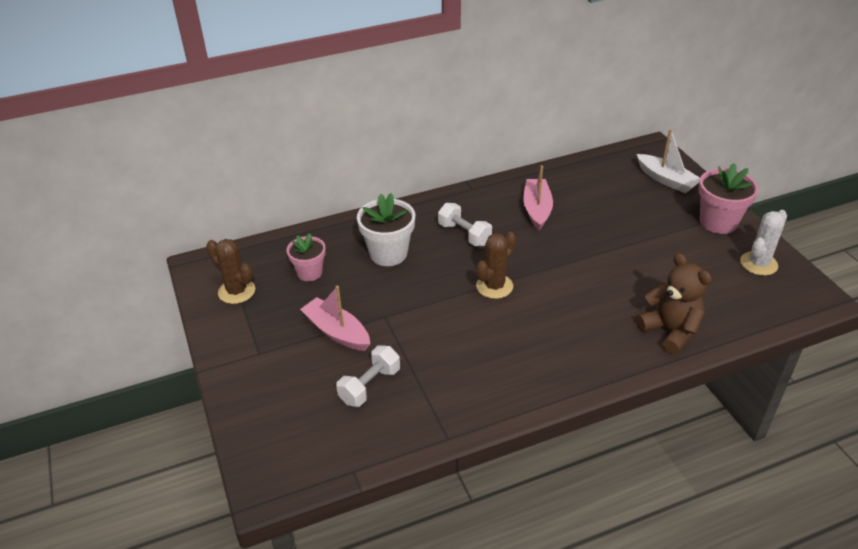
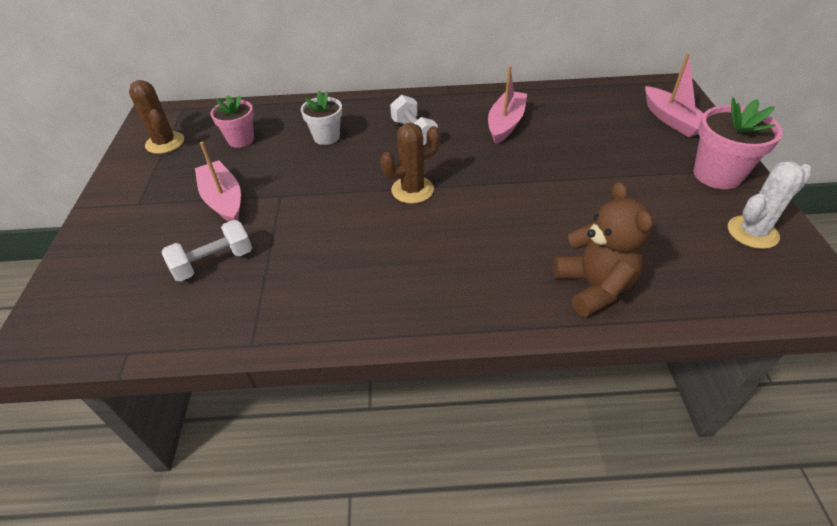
camera: 20 degrees right, 5 degrees up
white flower pot [357,193,415,266] -> white flower pot [301,91,342,145], size x0.65
white boat [637,129,700,193] -> pink boat [645,53,704,137]

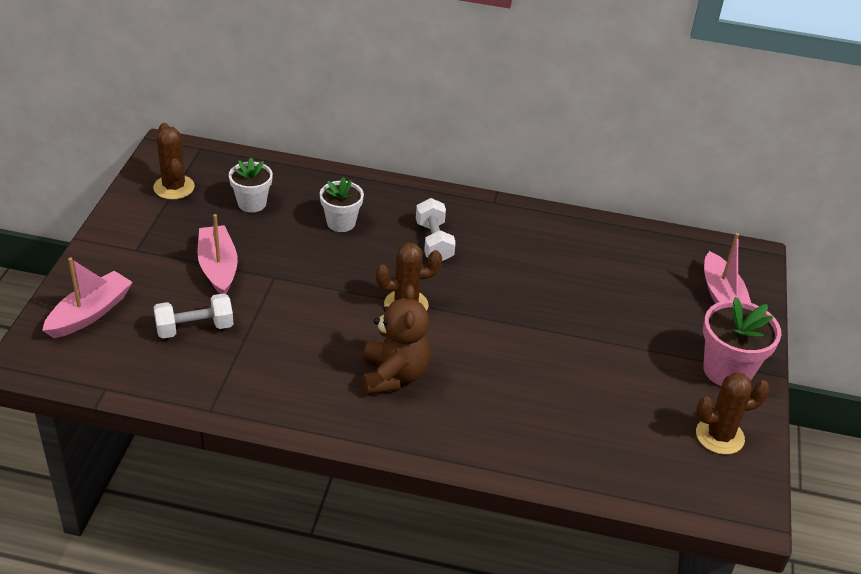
camera: 10 degrees right, 5 degrees down
pink flower pot [211,95,254,148] -> white flower pot [229,158,273,212]
pink boat [488,66,527,144] -> pink boat moved to [42,258,133,338]
brown teddy bear [553,182,653,317] -> brown teddy bear moved to [363,285,431,395]
white cactus [728,161,812,249] -> brown cactus [696,372,770,455]

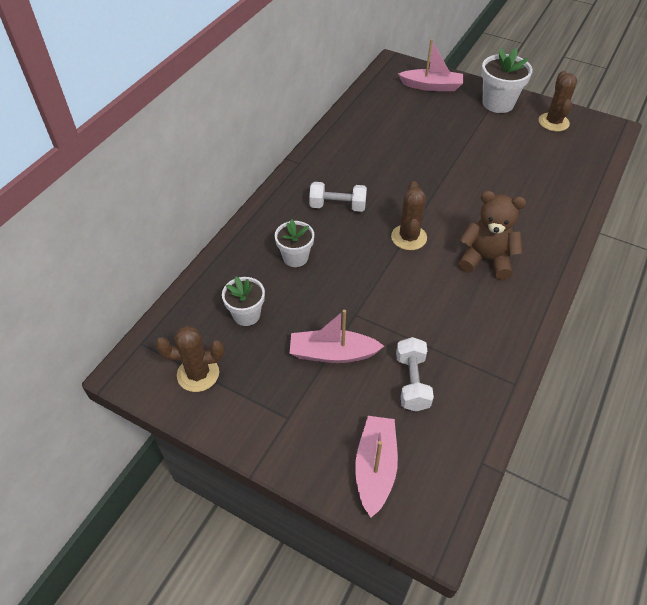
camera: 70 degrees left, 10 degrees up
pink boat [42,258,133,338] -> pink boat turned 45 degrees clockwise [355,416,398,518]
pink flower pot [703,297,781,386] -> white flower pot [481,48,532,113]

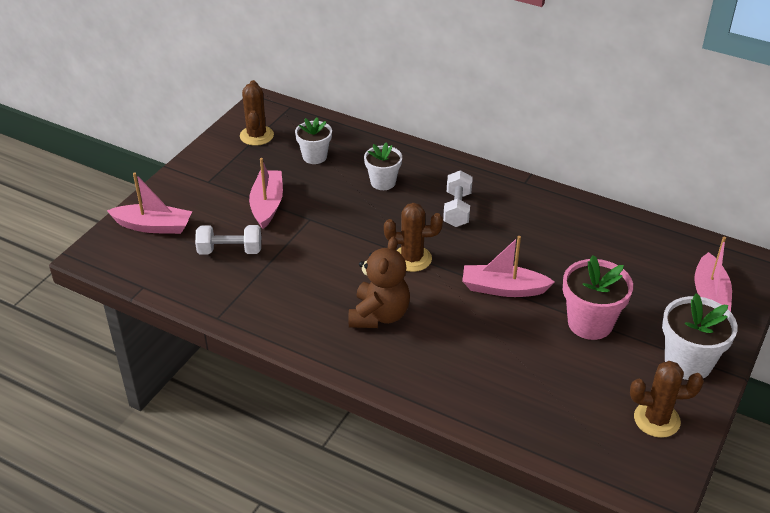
camera: 90 degrees right, 10 degrees down
none -> pink boat [462,236,555,297]
none -> pink flower pot [563,255,633,340]

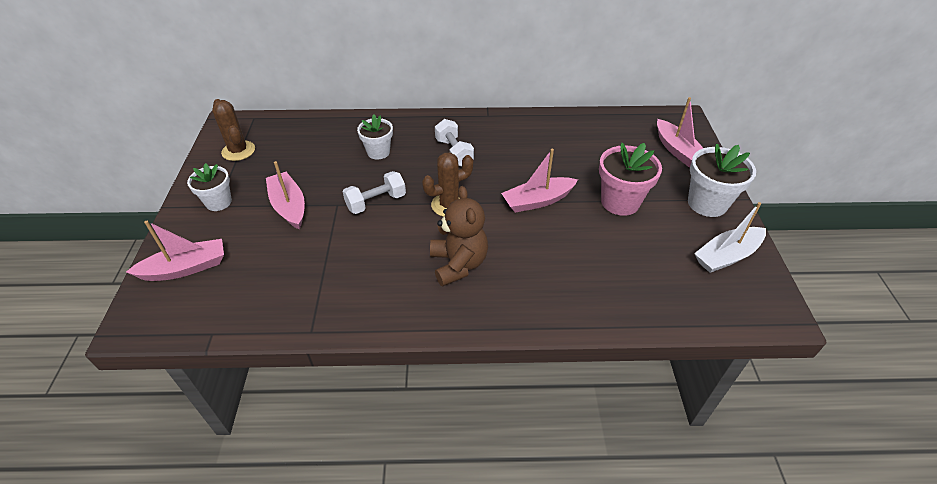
camera: 30 degrees left, 5 degrees up
white dumbbell [195,225,261,254] -> white dumbbell moved to [343,171,406,214]
white flower pot [295,117,332,164] -> white flower pot moved to [187,163,232,211]
brown cactus [630,361,704,438] -> white boat [694,202,766,273]

